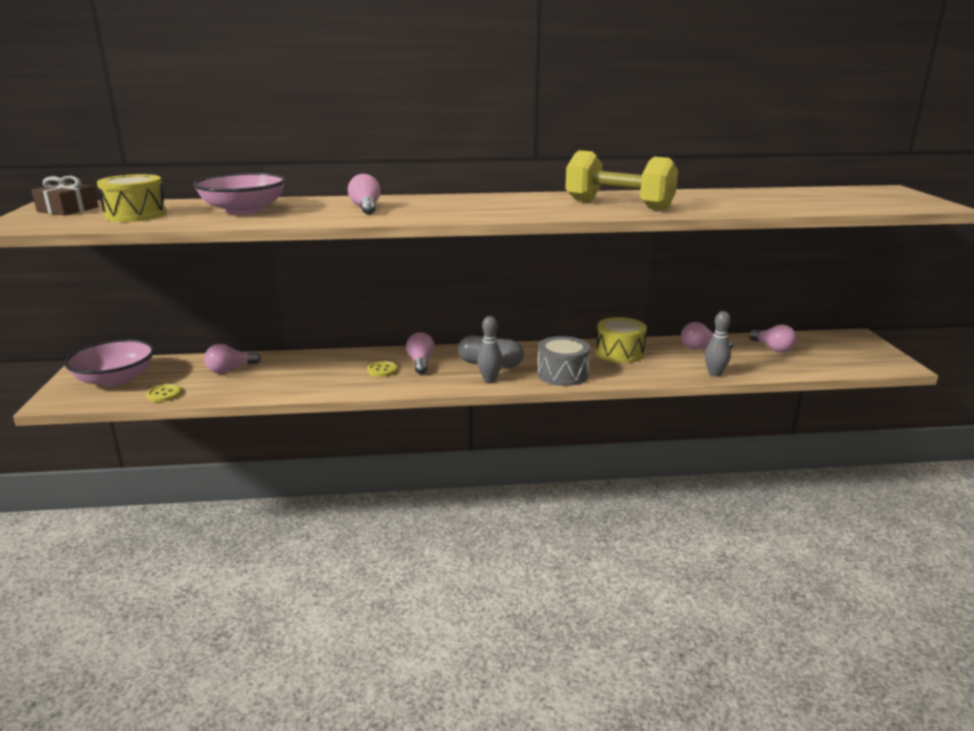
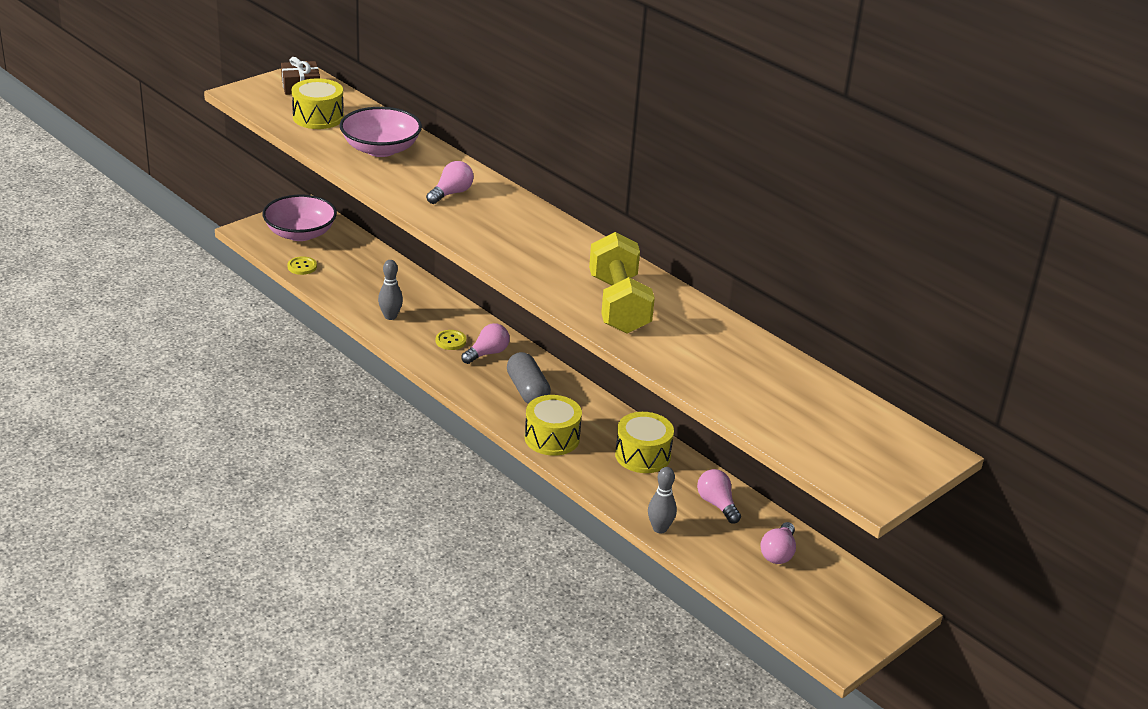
camera: 50 degrees right, 10 degrees up
pink light bulb [204,344,261,374] -> none
grey bowling pin [477,316,503,382] -> grey bowling pin moved to [378,260,403,320]
grey drum [537,336,590,386] -> yellow drum [525,395,582,456]

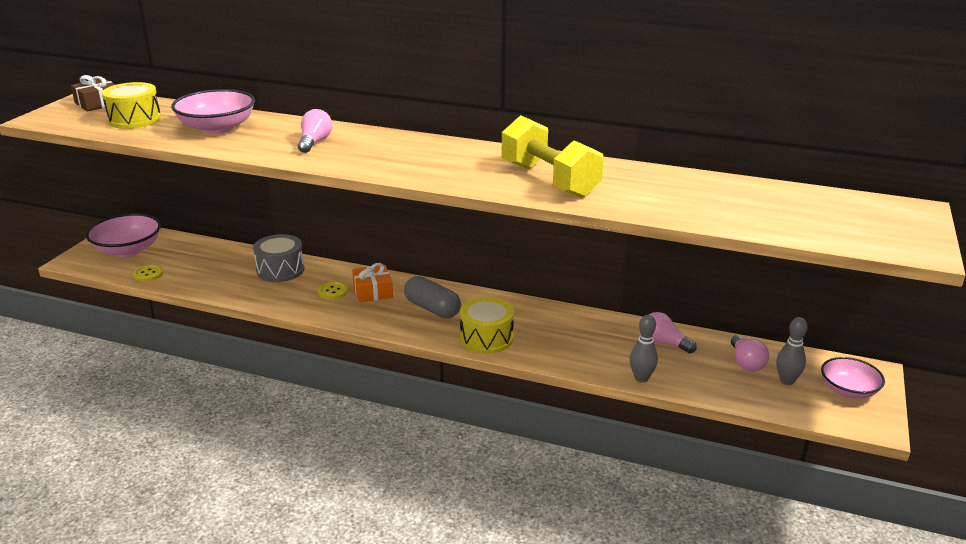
camera: 25 degrees left, 5 degrees down
grey bowling pin [378,260,403,320] -> grey bowling pin moved to [776,317,808,385]
pink light bulb [461,323,510,364] -> orange gift [352,263,393,303]
yellow drum [615,412,674,473] -> none
none -> grey drum [253,234,304,282]
none -> pink bowl [821,357,885,399]

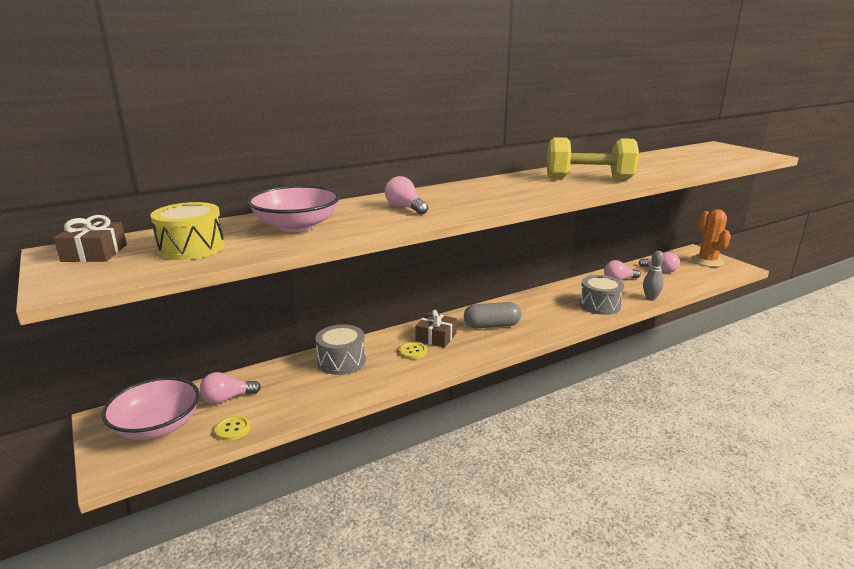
camera: 50 degrees left, 5 degrees down
orange gift [352,263,393,303] -> brown gift [415,310,457,347]
yellow drum [460,297,514,354] -> none
grey bowling pin [776,317,808,385] -> none
pink bowl [821,357,885,399] -> orange cactus [691,209,731,267]
none -> pink light bulb [200,372,261,404]
none -> grey drum [579,275,624,315]

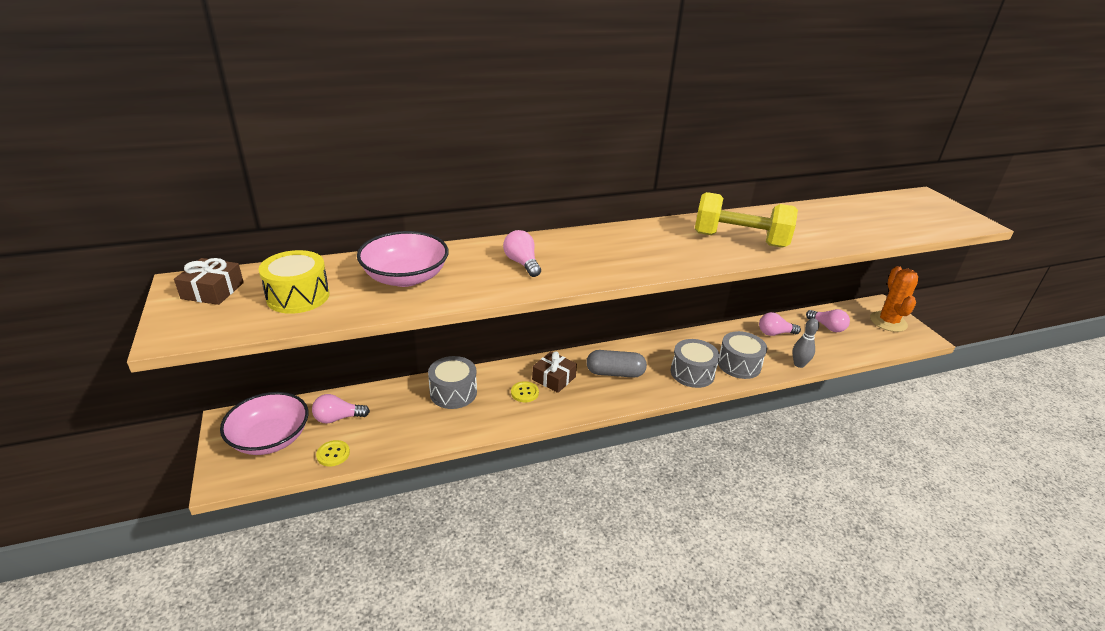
camera: 10 degrees right, 10 degrees up
none -> grey drum [671,339,720,388]

